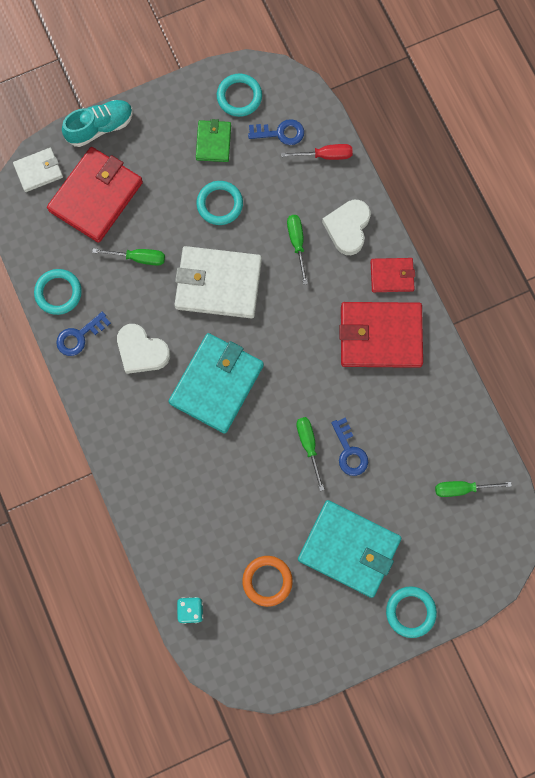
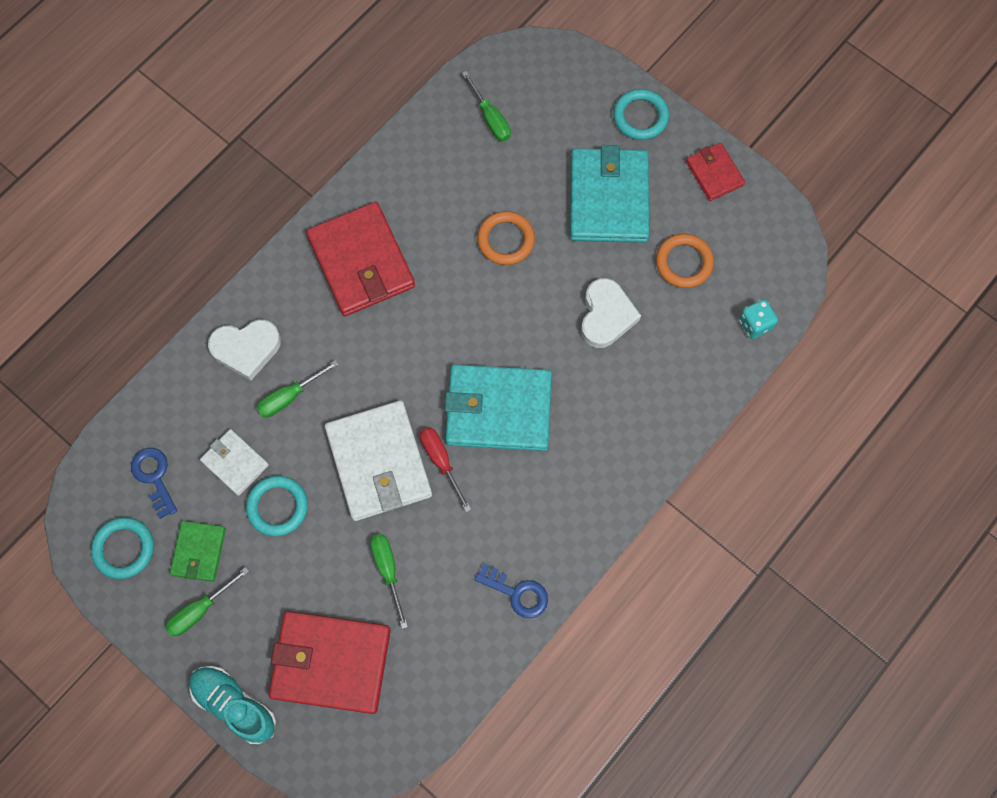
camera: 115 degrees left, 5 degrees down
white wallet [13,148,63,192] -> white wallet moved to [200,429,269,496]
turquoise ring [34,269,82,315] -> none
white heart [117,324,170,374] -> white heart moved to [581,278,641,348]
green wallet [196,119,231,162] -> green wallet turned 60 degrees counterclockwise [170,521,226,582]
red screwdriver [281,144,353,160] -> red screwdriver moved to [420,427,471,512]
green screwdriver [296,417,324,491] -> green screwdriver moved to [165,567,249,636]
blue key [331,418,368,476] -> orange ring [477,211,535,265]
red wallet [371,258,415,292] -> red wallet moved to [686,143,745,201]

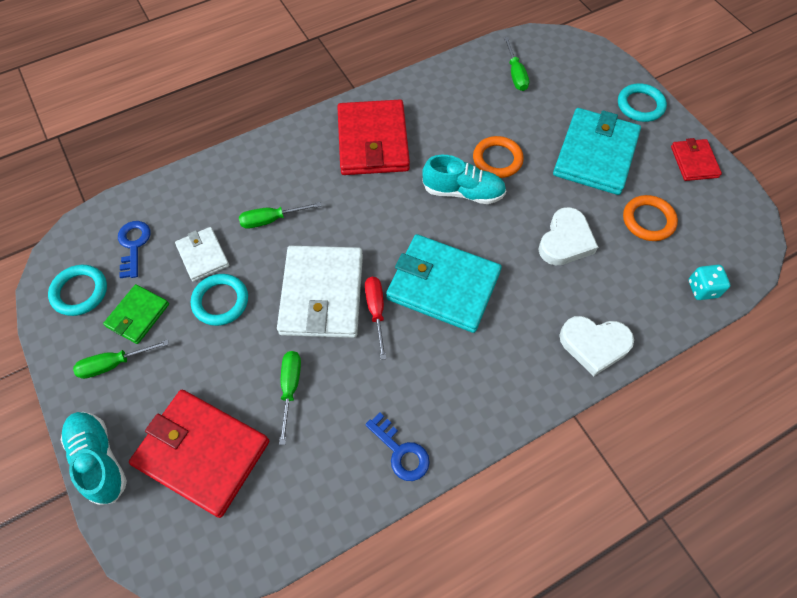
camera: 20 degrees right, 10 degrees down
white heart [208,320,281,381] -> white heart moved to [559,316,634,376]
none -> turquoise shoe [422,155,506,204]

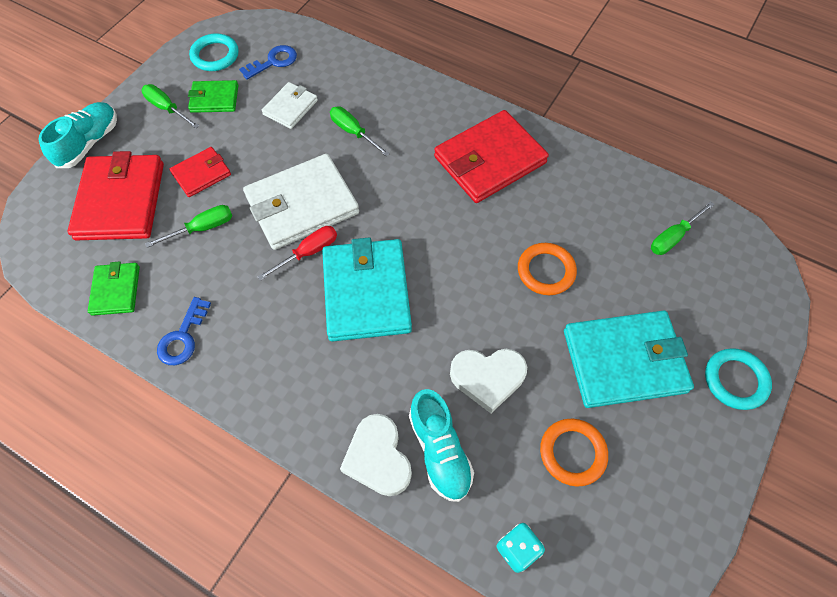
camera: 60 degrees right, 0 degrees up
turquoise ring [191,274,248,326] -> none
turquoise shoe [422,155,506,204] -> turquoise shoe moved to [409,389,474,502]
red wallet [671,138,722,181] -> red wallet moved to [170,147,231,197]
none -> green wallet [88,262,140,316]

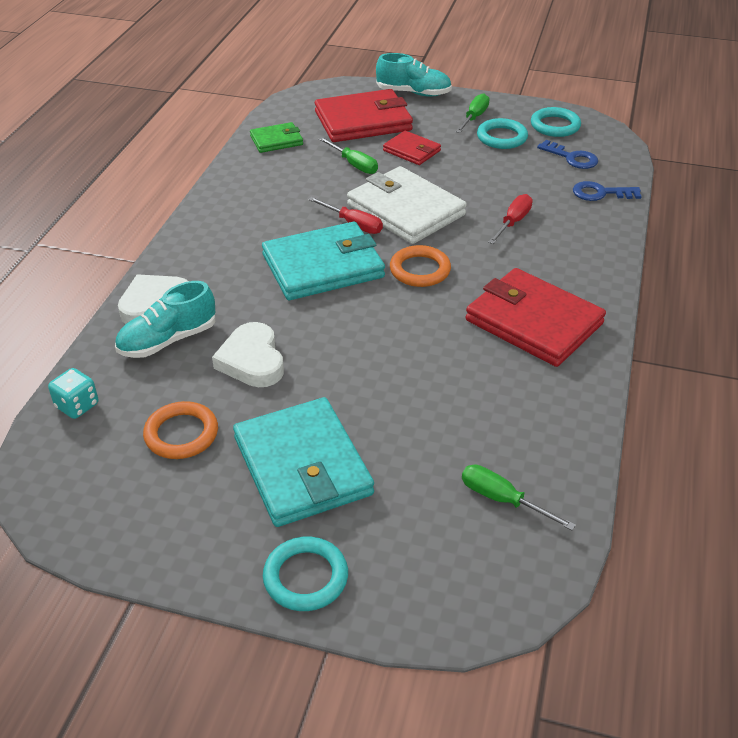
camera: 75 degrees right, 20 degrees down
blue key [157,297,211,365] -> blue key moved to [573,181,642,201]
green wallet [188,80,238,113] -> turquoise ring [477,118,528,149]
white wallet [262,82,318,129] -> none
green screwdriver [330,106,390,156] -> red screwdriver [488,194,533,244]
orange ring [518,243,577,295] -> orange ring moved to [390,245,451,287]

